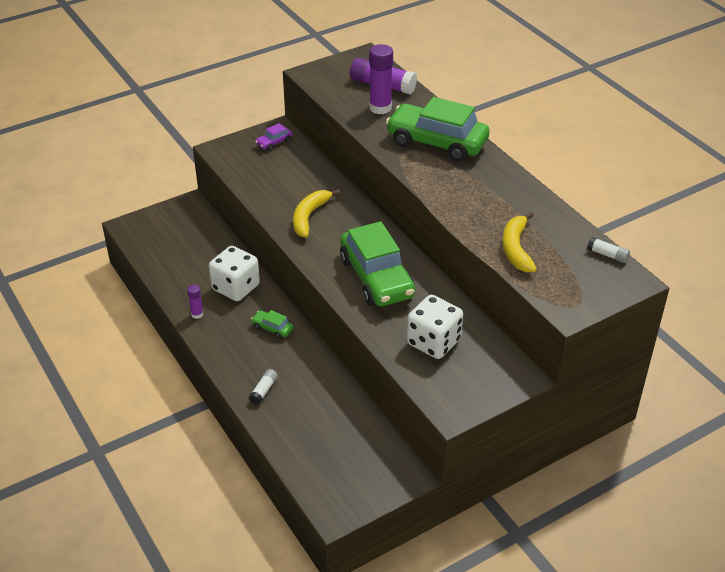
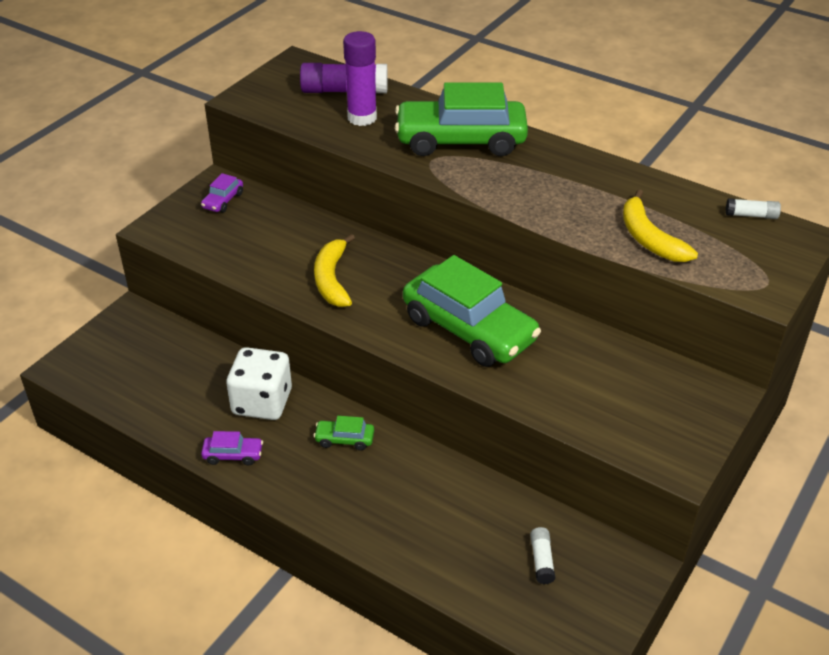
camera: 25 degrees left, 0 degrees up
purple glue stick [187,285,203,319] -> purple car [201,431,263,465]
white glue stick [249,369,278,405] -> white glue stick moved to [530,527,555,584]
white dice [407,295,463,359] -> none

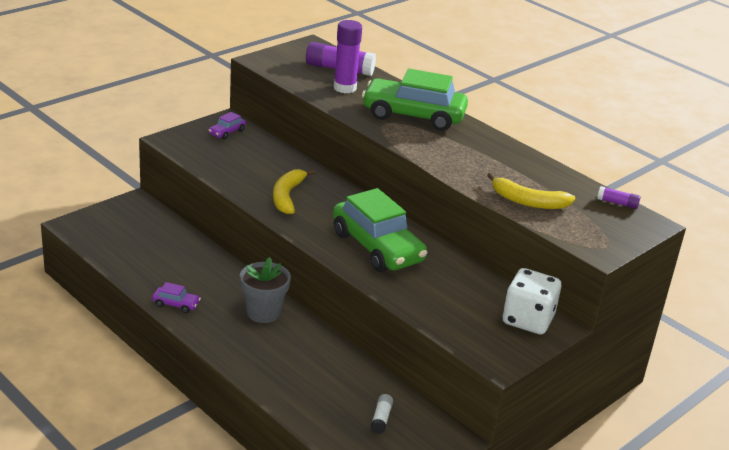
camera: 10 degrees right, 10 degrees down
white dice [226,347,292,420] -> white dice moved to [503,268,561,335]
green car [314,416,374,451] -> grey flower pot [240,257,291,323]
yellow banana [623,189,698,262] -> yellow banana turned 60 degrees counterclockwise [487,172,575,209]
white glue stick [726,198,781,219] -> purple glue stick [597,186,641,209]

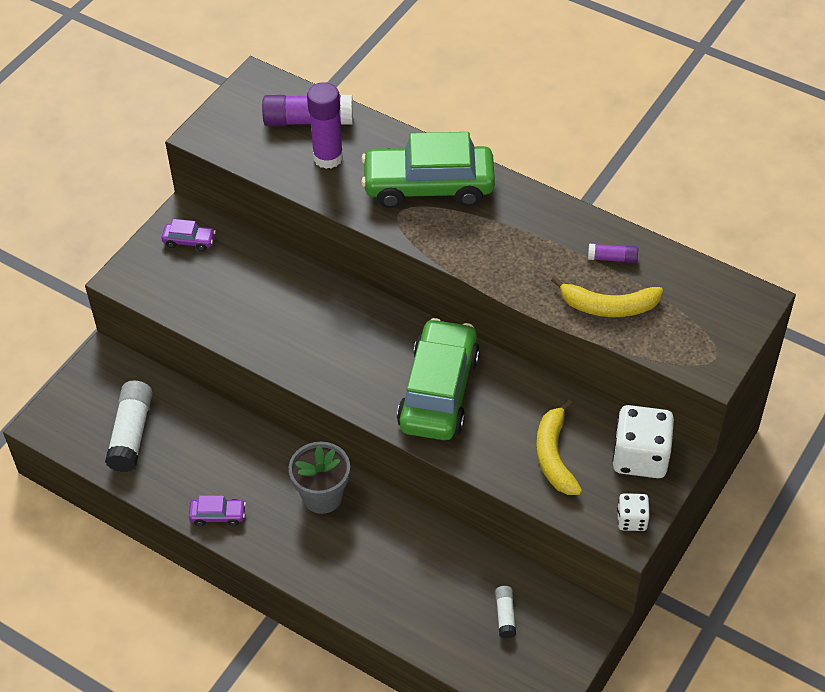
camera: 10 degrees left, 20 degrees up
purple car [209,112,246,140] -> purple car turned 105 degrees counterclockwise [161,219,216,251]
yellow banana [273,169,315,214] -> yellow banana moved to [536,399,582,495]
green car [333,188,428,272] -> green car turned 120 degrees counterclockwise [397,318,480,440]
purple glue stick [597,186,641,209] -> purple glue stick moved to [588,244,638,263]
none -> white glue stick [105,381,153,472]
none -> white dice [617,493,650,531]

